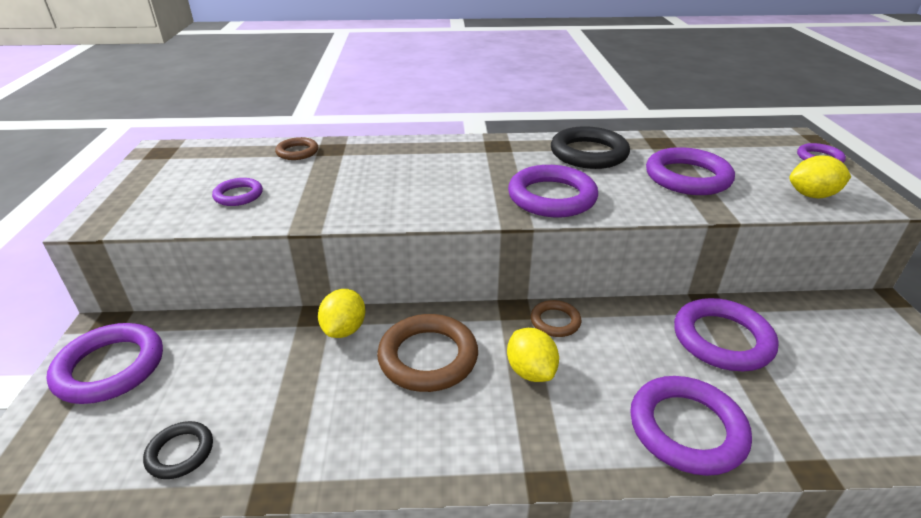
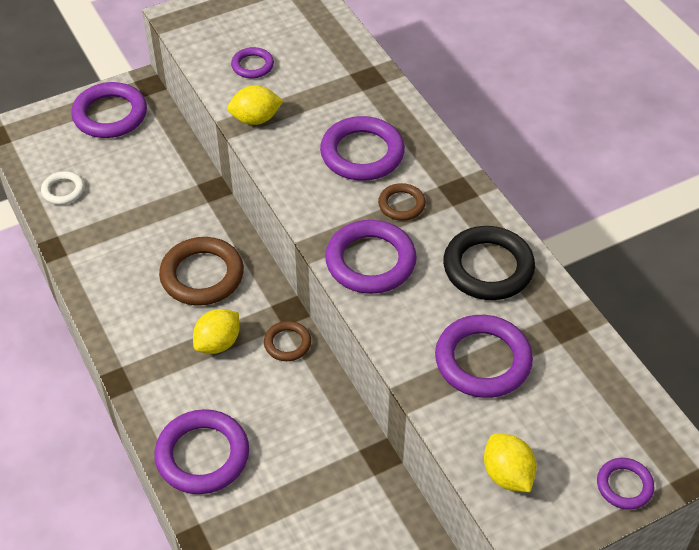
camera: 65 degrees right, 15 degrees up
black ring [143,421,213,479] -> white ring [41,171,84,205]
brown ring [275,137,318,160] -> brown ring moved to [378,183,426,221]
yellow lemon [318,289,365,338] -> yellow lemon moved to [227,85,283,125]
purple ring [674,298,779,371] -> purple ring moved to [320,116,405,181]

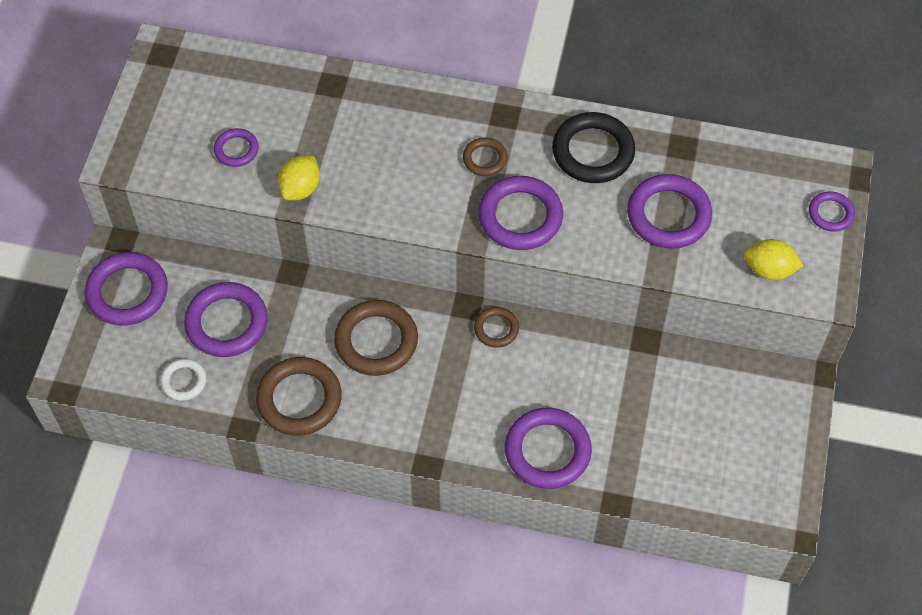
camera: 50 degrees left, 10 degrees up
yellow lemon [193,309,239,354] -> none
purple ring [320,116,405,181] -> purple ring moved to [184,282,268,357]
none -> brown ring [256,357,342,436]

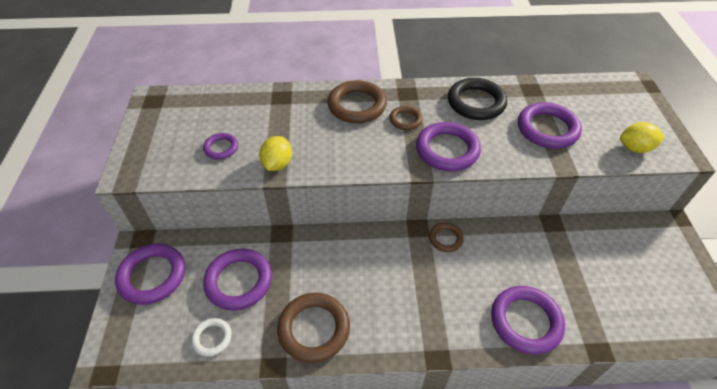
camera: 15 degrees left, 10 degrees down
brown ring [334,300,418,376] -> brown ring moved to [328,80,387,123]
purple ring [809,191,855,232] -> none

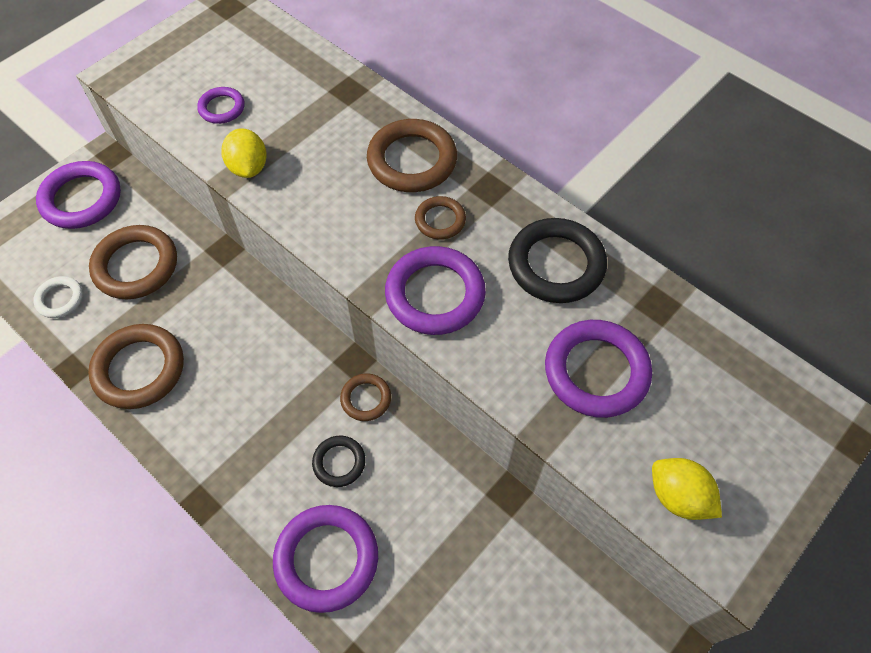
camera: 45 degrees right, 10 degrees up
purple ring [203,249,272,311] -> brown ring [89,225,177,299]
yellow lemon [259,136,292,171] -> yellow lemon turned 75 degrees counterclockwise [221,128,267,178]
none -> black ring [312,436,366,487]

